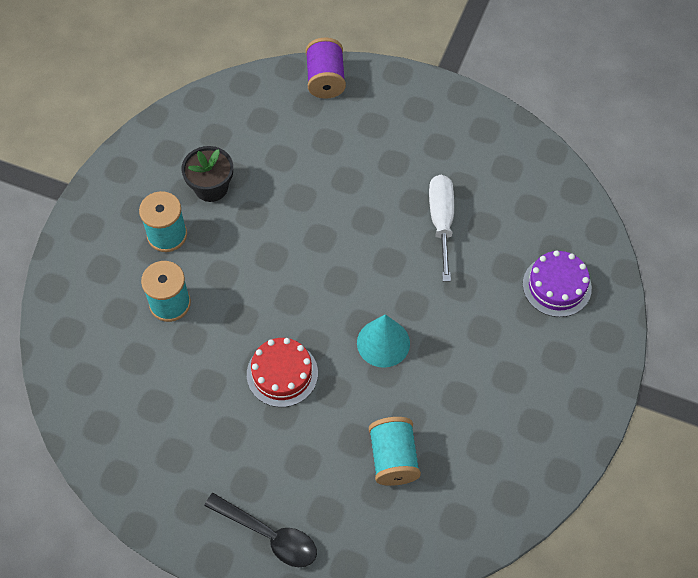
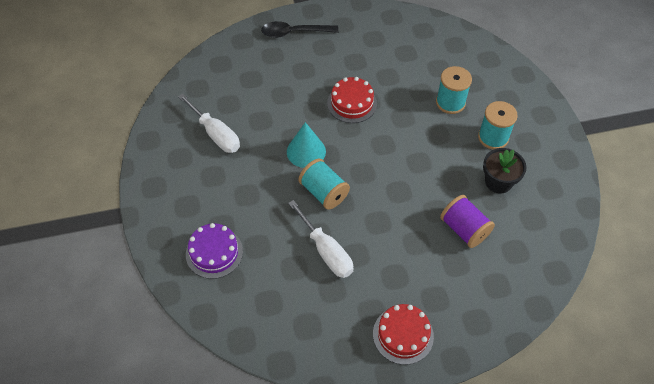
camera: 145 degrees right, 5 degrees down
purple spool [306,38,346,99] -> purple spool moved to [440,195,495,248]
turquoise spool [369,417,421,486] -> turquoise spool moved to [299,159,350,210]
none -> white screwdriver [178,94,240,153]
none -> red cake [373,304,434,365]

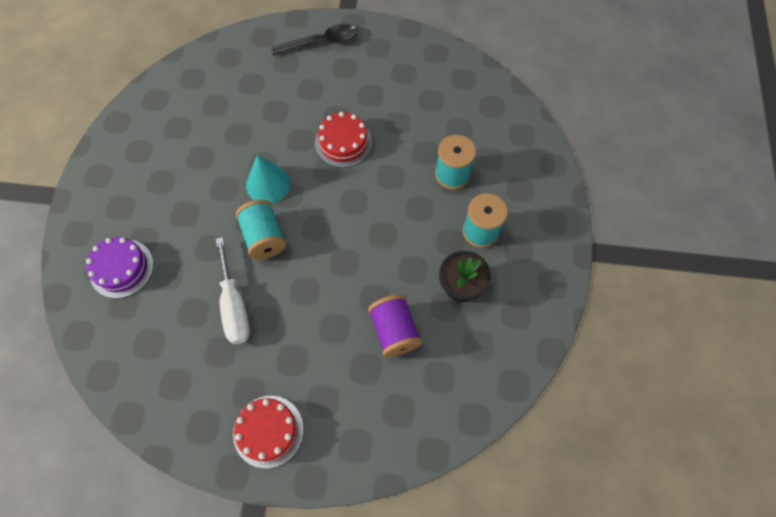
camera: 20 degrees right, 10 degrees up
white screwdriver [178,94,240,153] -> none
black spoon [261,21,338,38] -> black spoon turned 150 degrees clockwise [271,24,358,55]

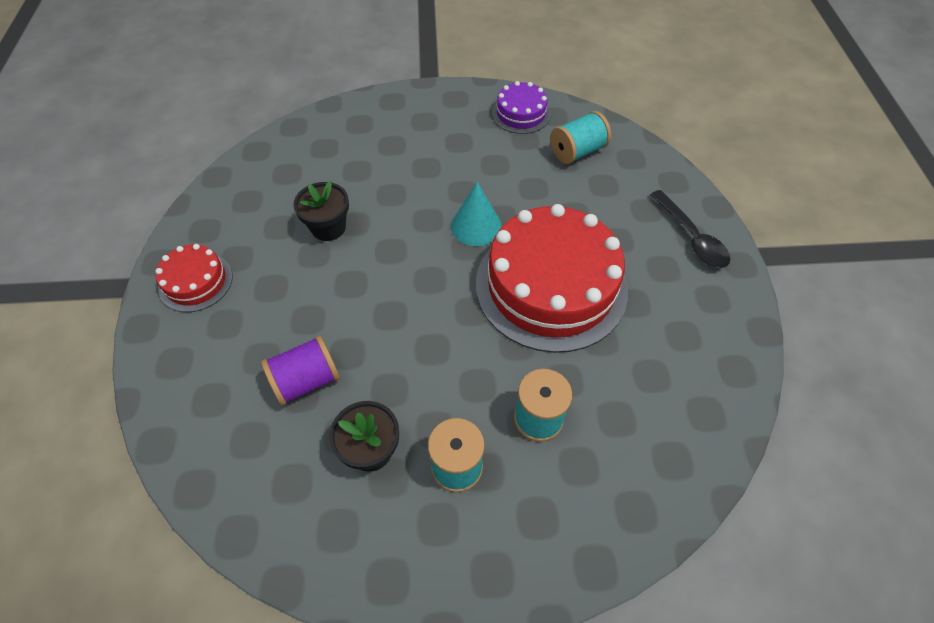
camera: 80 degrees right, 10 degrees down
purple cake [86,237,154,298] -> purple cake moved to [492,81,550,134]
white screwdriver [216,237,250,344] -> black flower pot [293,181,349,241]
turquoise spool [236,200,286,259] -> turquoise spool moved to [550,111,611,164]
red cake [315,112,372,168] -> red cake [476,204,628,353], size x2.10

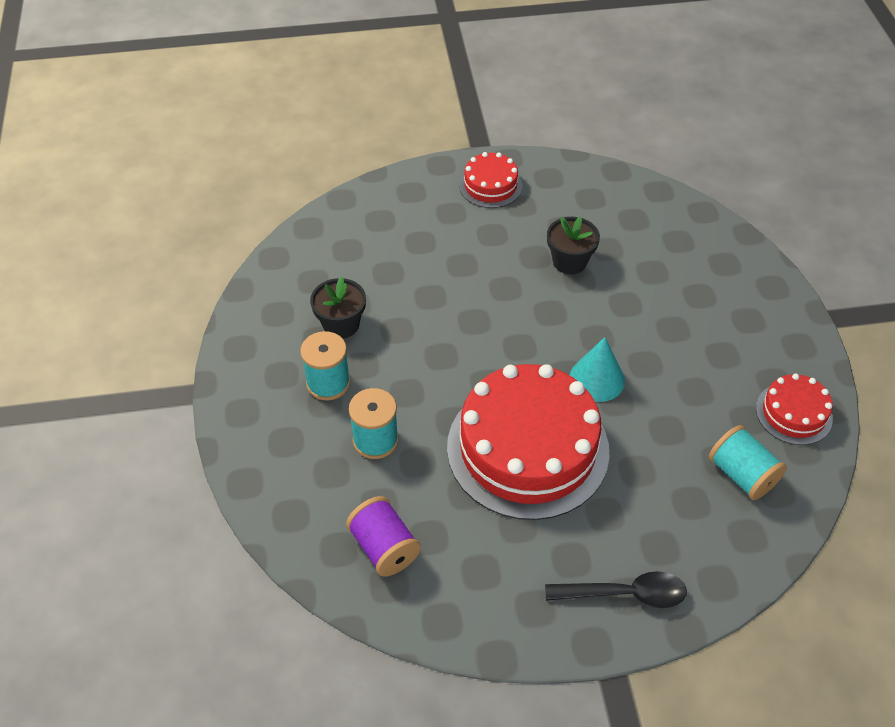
camera: 85 degrees right, 5 degrees down
purple spool [261,335,340,406] -> purple spool moved to [346,496,421,577]
purple cake [492,81,550,134] -> red cake [756,373,833,445]
black spoon [650,190,730,268] -> black spoon turned 150 degrees counterclockwise [545,571,687,608]

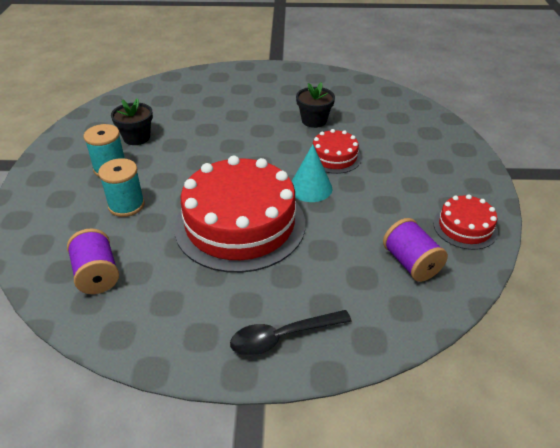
camera: 10 degrees right, 10 degrees down
red cake [459,152,522,208] -> red cake moved to [313,129,362,174]
black spoon [545,571,687,608] -> black spoon turned 150 degrees clockwise [230,310,352,356]
turquoise spool [709,425,787,500] -> purple spool [383,218,448,282]

